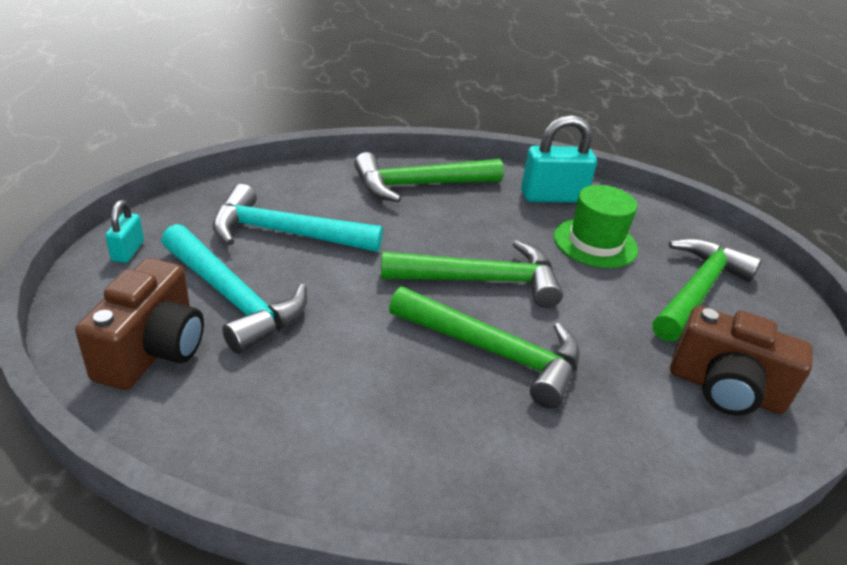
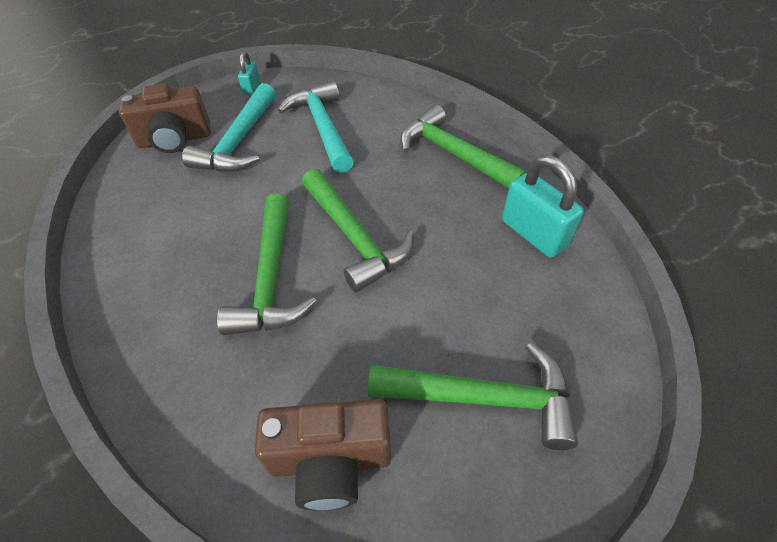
camera: 65 degrees right, 15 degrees up
turquoise padlock [105,200,144,263] -> turquoise padlock turned 60 degrees counterclockwise [238,51,260,95]
green hat [554,185,638,268] -> none
brown camera [670,306,813,415] -> brown camera turned 90 degrees counterclockwise [254,399,391,510]

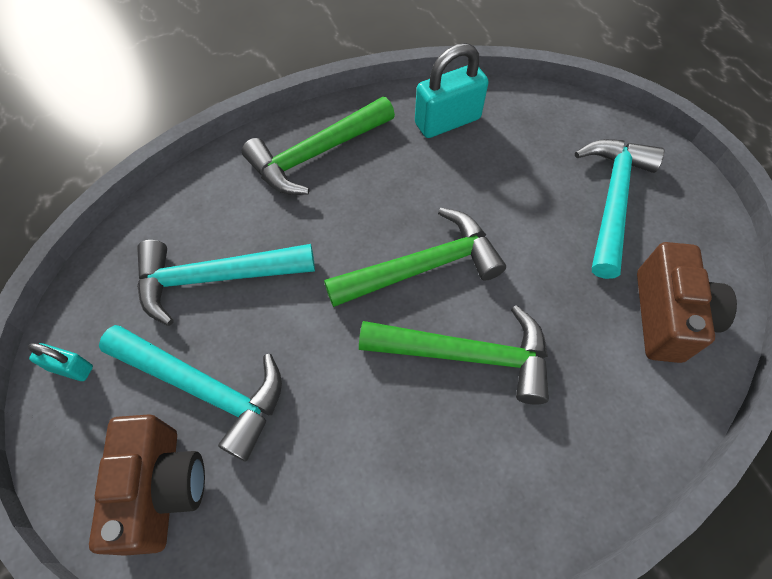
camera: 80 degrees left, 10 degrees up
green hammer [368,343,578,450] -> turquoise hammer [575,139,664,279]

